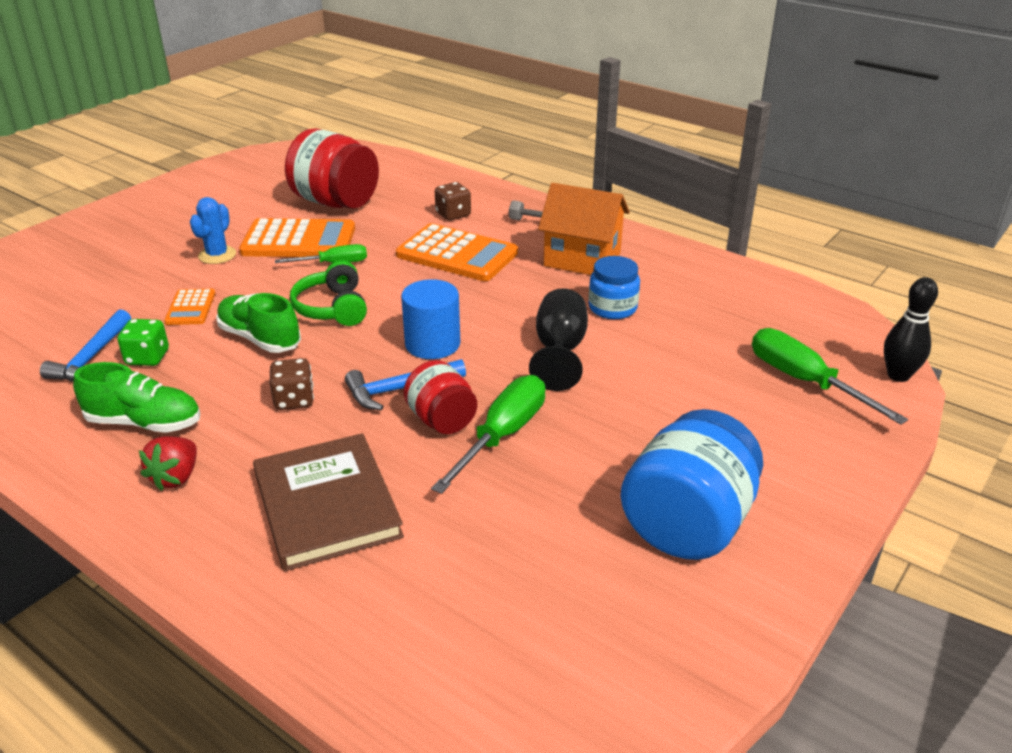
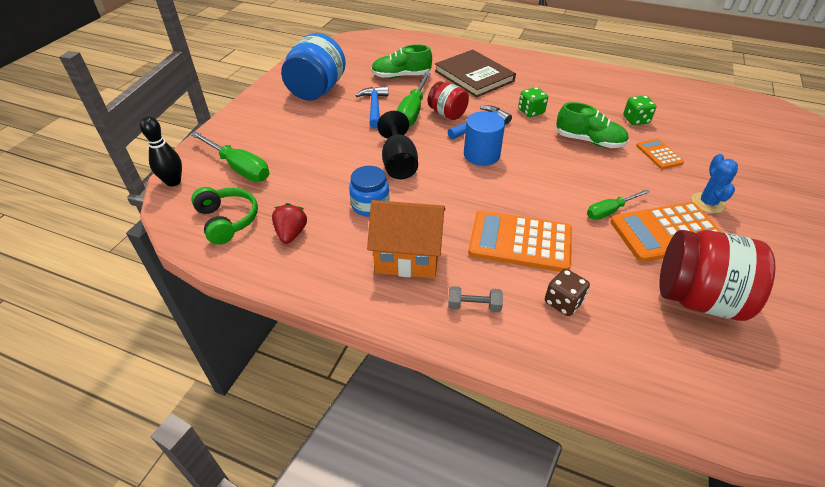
camera: 165 degrees right, 10 degrees up
blue hammer [40,309,131,381] -> blue hammer moved to [355,86,388,129]
green shoe [73,362,200,433] -> green shoe moved to [371,44,432,78]
red strawberry [139,436,197,491] -> red strawberry moved to [272,203,307,244]
brown dice [270,358,314,410] -> green dice [518,87,548,117]
green headphones [290,261,367,326] -> green headphones moved to [191,187,258,245]

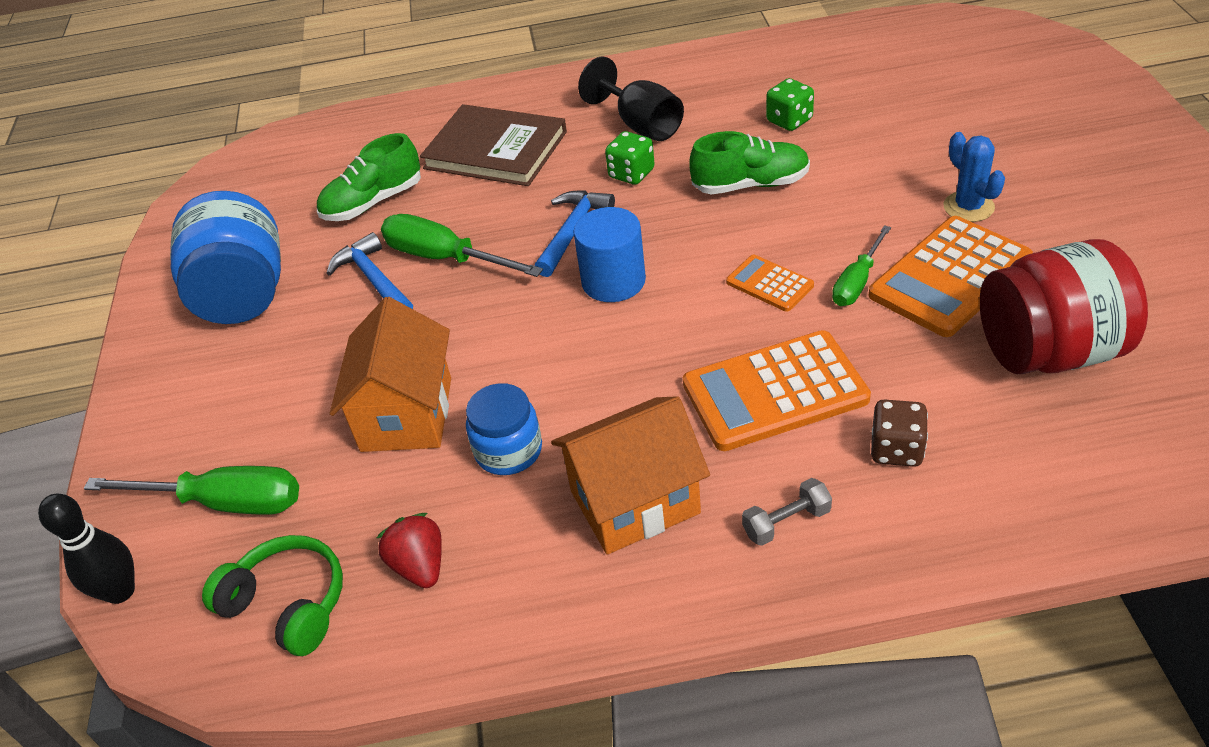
camera: 25 degrees left, 0 degrees up
black goblet [377,111,418,179] -> black goblet moved to [578,57,684,141]
green screwdriver [396,72,431,126] -> green screwdriver turned 135 degrees clockwise [381,214,543,277]
red jar [428,81,469,120] -> none
orange calculator [636,139,684,169] -> orange calculator moved to [726,255,814,312]
none -> orange house [330,297,451,452]

